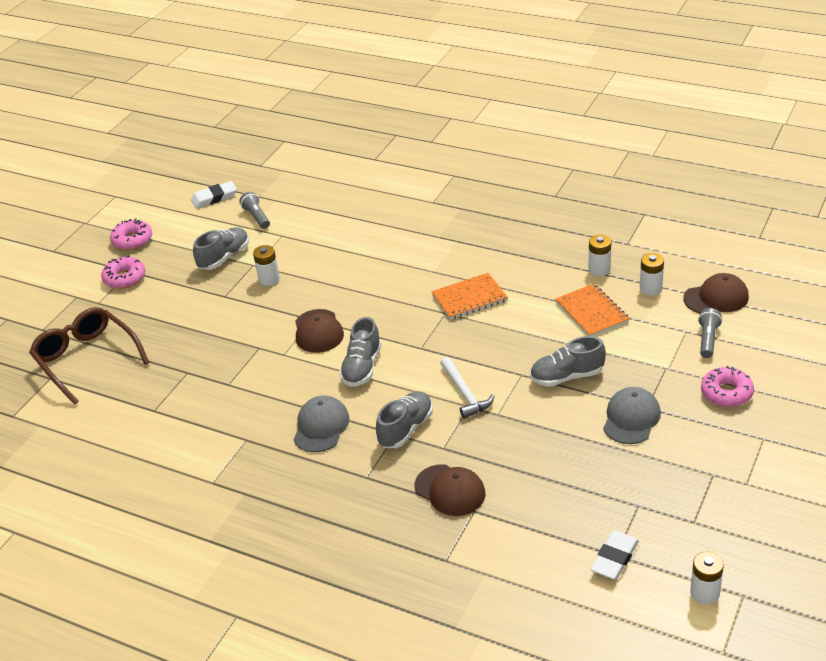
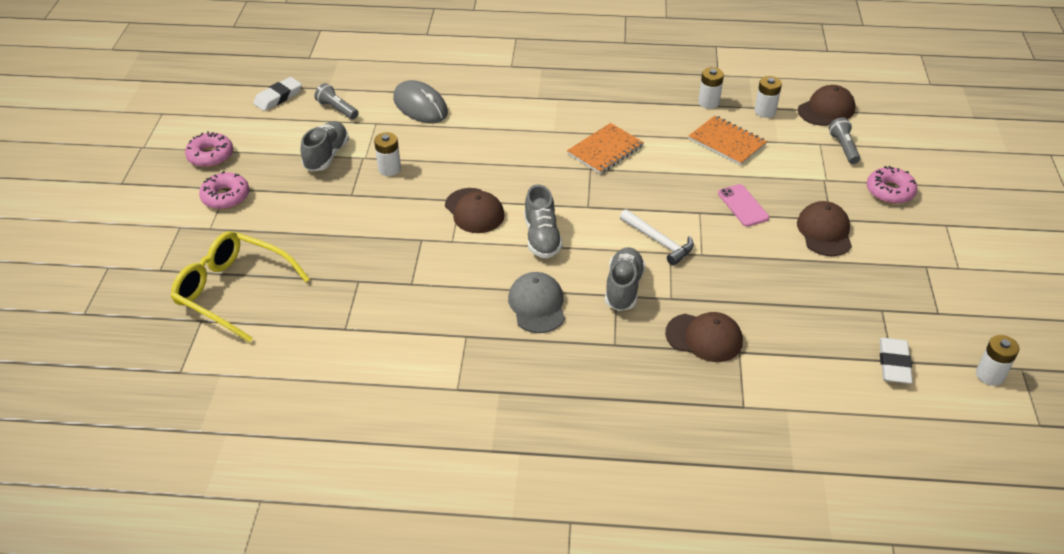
camera: 25 degrees left, 5 degrees up
brown glasses [29,307,149,405] -> yellow glasses [171,231,310,343]
grey shoe [530,336,606,387] -> pink phone [718,184,769,227]
grey cap [603,387,661,444] -> brown cap [797,201,852,256]
none -> grey mouse [393,80,448,123]

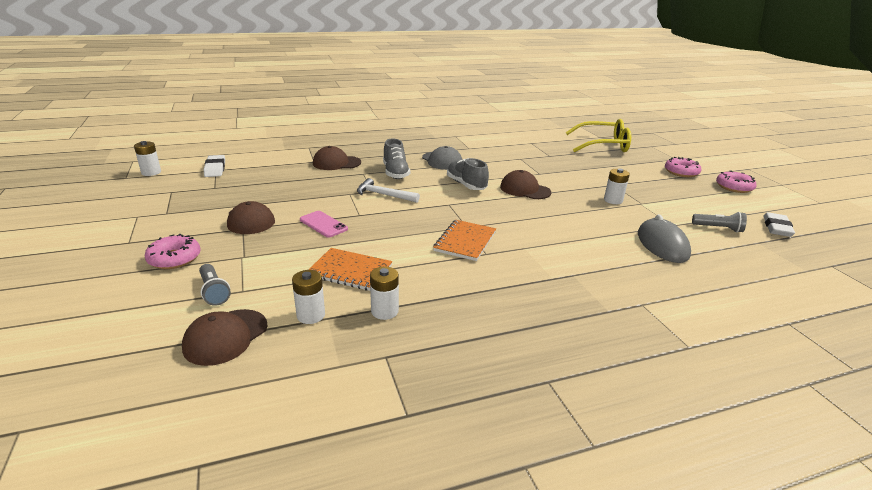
camera: 155 degrees right, 15 degrees down
grey shoe [300,121,349,171] -> none
grey mouse [393,80,448,123] -> grey mouse turned 60 degrees clockwise [638,214,691,263]

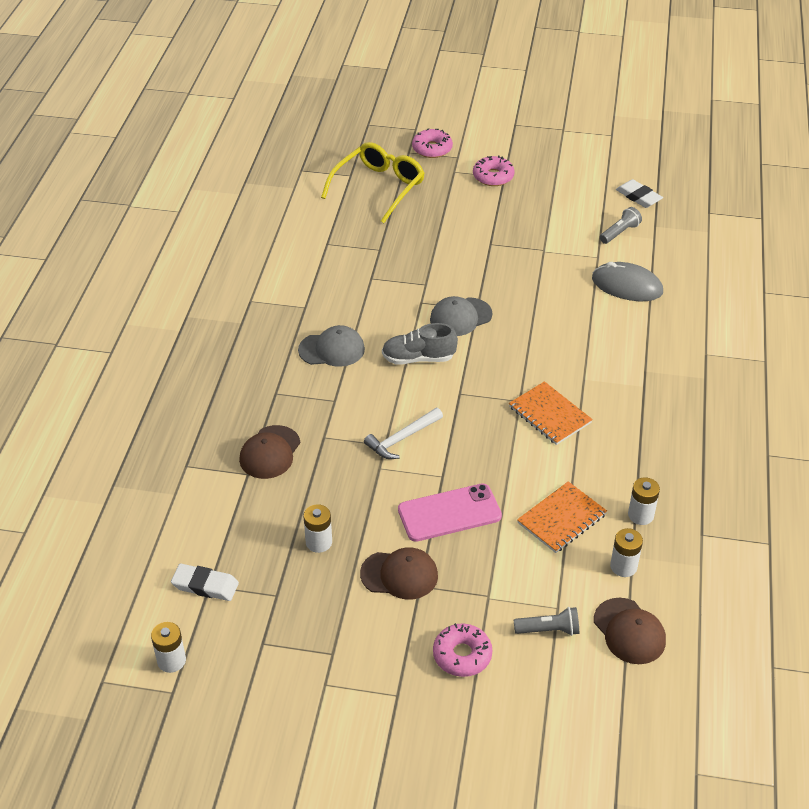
camera: 60 degrees left, 15 degrees up
pink phone [300,211,348,238] -> pink phone [398,484,502,542], size x1.55
grey shoe [383,138,410,179] -> none
brown cap [500,170,551,199] -> grey cap [430,296,493,336]
white battery [604,168,630,204] -> white battery moved to [303,504,332,553]
pink donut [716,171,757,193] -> pink donut moved to [412,128,453,158]

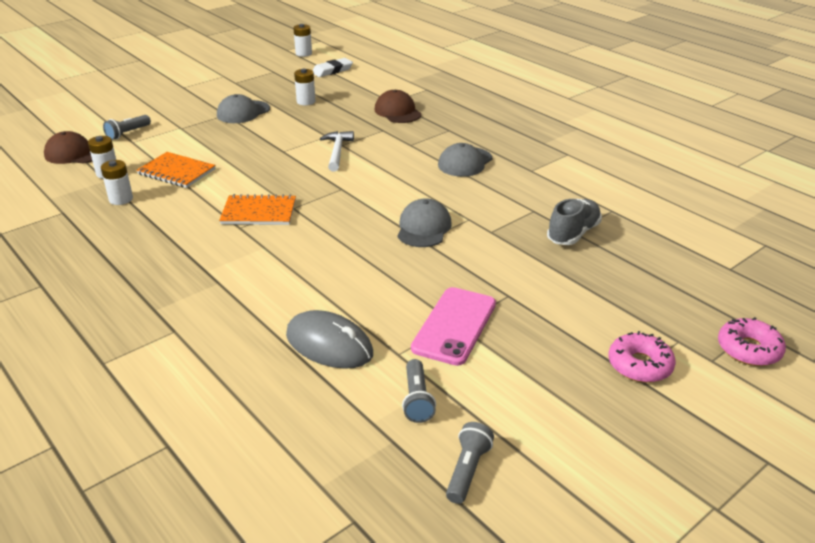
camera: 130 degrees right, 10 degrees down
yellow glasses [321,142,425,223] -> none
brown cap [360,547,438,600] -> grey cap [217,94,270,123]
grey shoe [382,323,458,365] -> grey shoe moved to [547,199,602,245]
pink phone [398,484,502,542] -> pink phone moved to [411,287,496,366]
pink donut [433,623,492,677] -> none
orange notebook [517,481,607,553] -> orange notebook turned 60 degrees counterclockwise [136,152,216,188]
grey mouse [592,262,663,301] -> grey mouse turned 60 degrees clockwise [286,310,373,369]
white eraser [616,179,663,208] -> grey flashlight [446,422,494,504]

